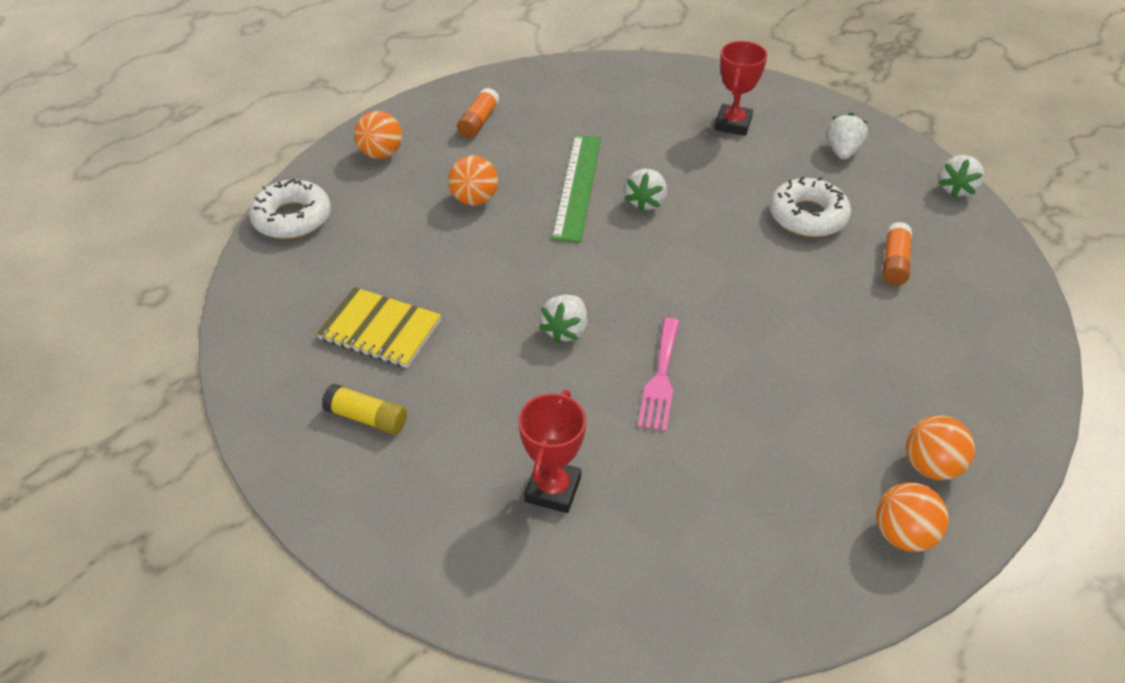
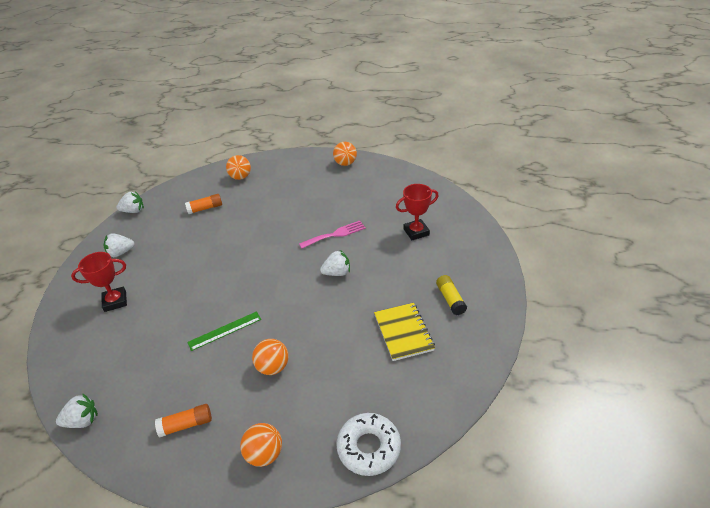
camera: 125 degrees left, 5 degrees down
green ruler [552,135,601,243] -> green ruler [187,311,261,351], size x0.65
white strawberry [625,169,667,212] -> white strawberry moved to [56,393,98,428]
white donut [770,177,851,237] -> none
orange ball [906,415,975,480] -> orange ball moved to [226,155,251,180]

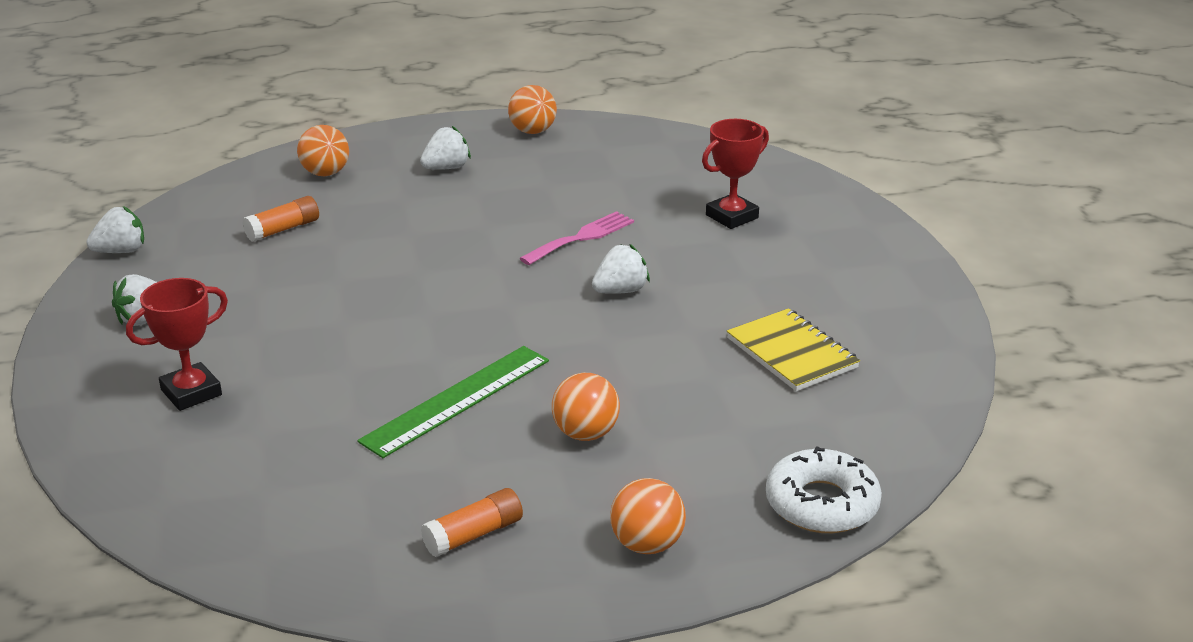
camera: 20 degrees left, 10 degrees down
white strawberry [56,393,98,428] -> white strawberry moved to [420,126,471,170]
green ruler [187,311,261,351] -> green ruler [357,346,549,458], size x1.53
yellow glue stick [436,275,467,315] -> none

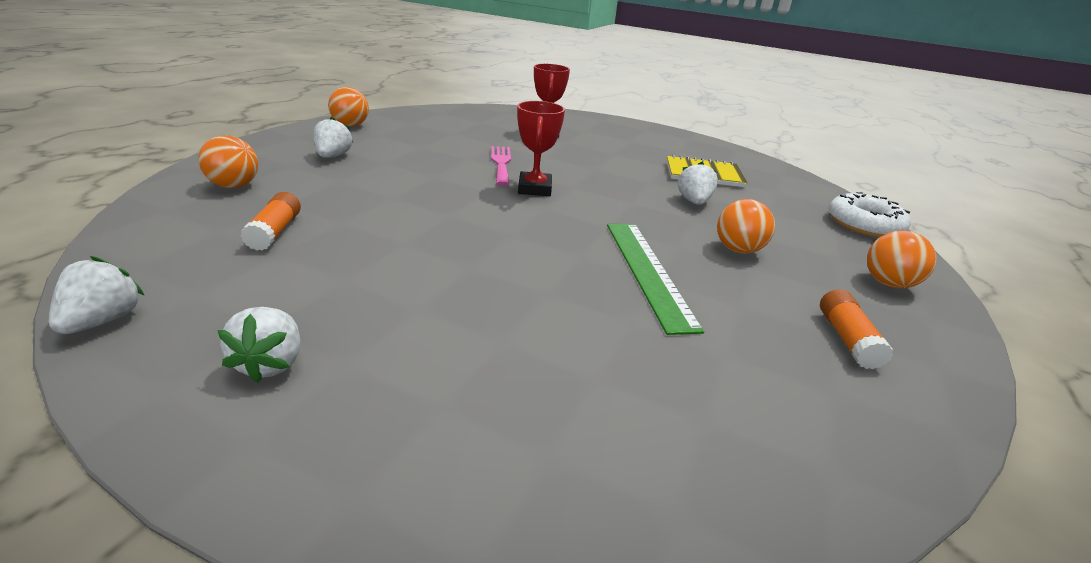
camera: 55 degrees left, 0 degrees up
red trophy [126,278,228,411] -> red trophy moved to [517,101,565,196]
white strawberry [592,244,650,294] -> white strawberry moved to [678,162,718,205]

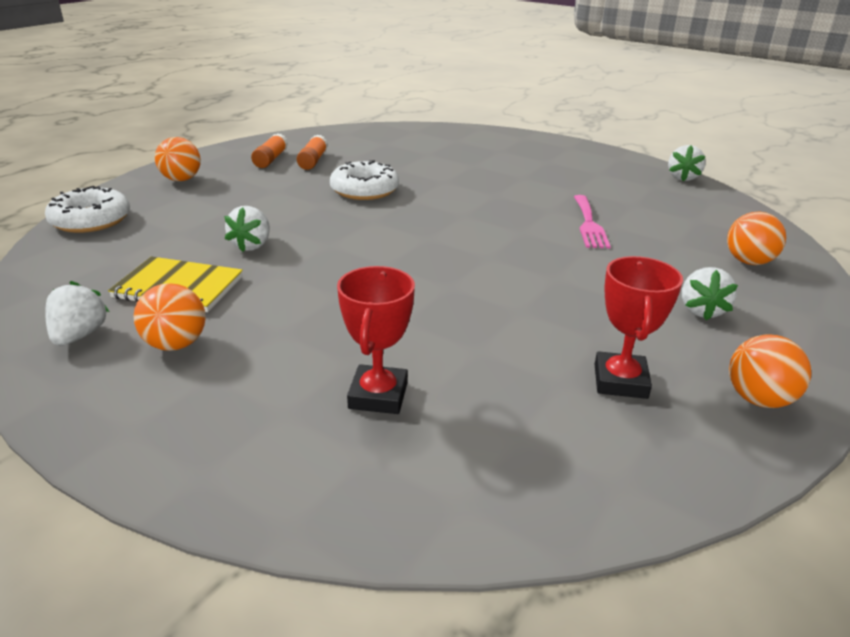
camera: 170 degrees left, 0 degrees up
white strawberry [217,307,300,383] -> white strawberry moved to [45,281,110,346]
orange glue stick [240,192,301,251] -> orange glue stick moved to [297,135,328,170]
pink fork [491,146,511,186] -> pink fork moved to [574,195,611,249]
red trophy [517,101,565,196] -> red trophy moved to [595,256,683,399]
green ruler [607,224,704,335] -> white donut [330,160,399,200]
orange ball [717,199,775,254] -> orange ball moved to [134,283,206,351]

